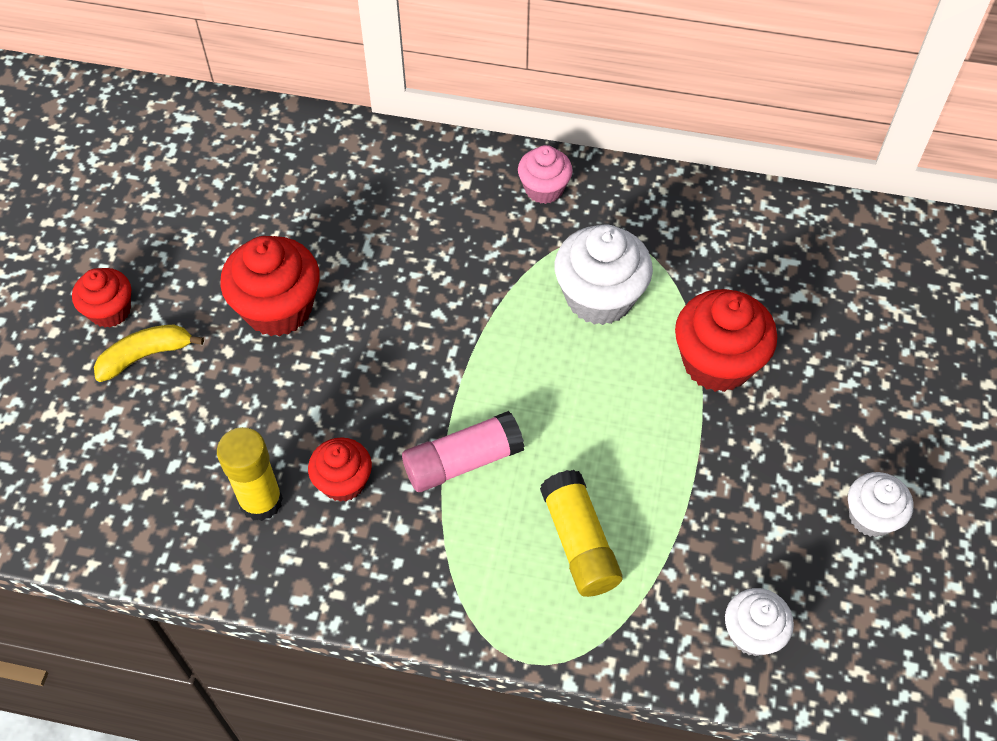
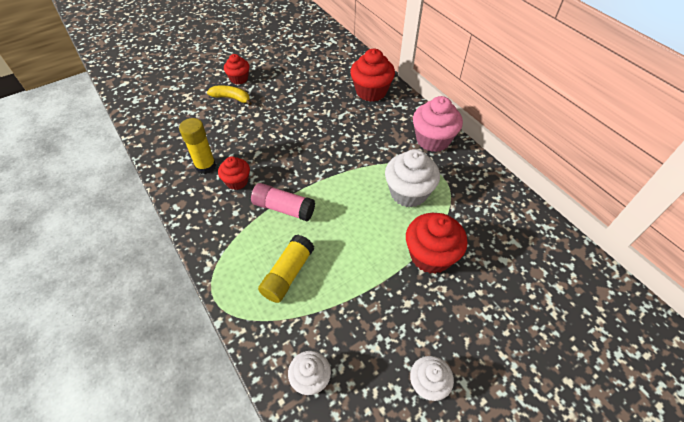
camera: 45 degrees right, 5 degrees down
red cupcake [220,236,320,336] -> red cupcake moved to [350,49,395,102]
pink cupcake [518,145,573,204] -> pink cupcake [413,96,463,152], size x1.67

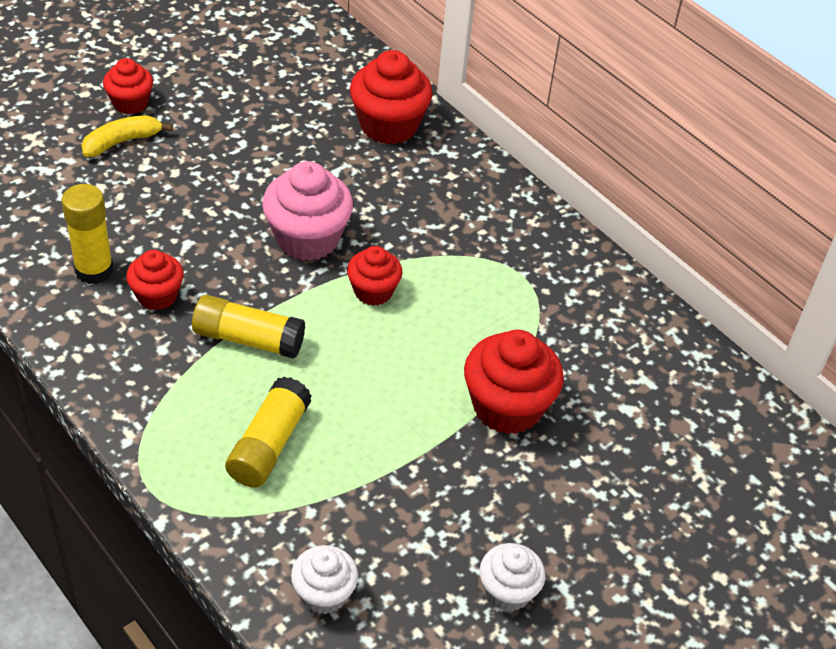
camera: 10 degrees left, 5 degrees down
yellow banana [207,85,252,106] -> yellow banana turned 45 degrees counterclockwise [81,115,173,157]
pink glue stick [251,183,315,222] -> yellow glue stick [192,295,305,359]
white cupcake [385,149,440,208] -> none
pink cupcake [413,96,463,152] -> pink cupcake moved to [262,161,353,261]
none -> red cupcake [347,246,402,306]

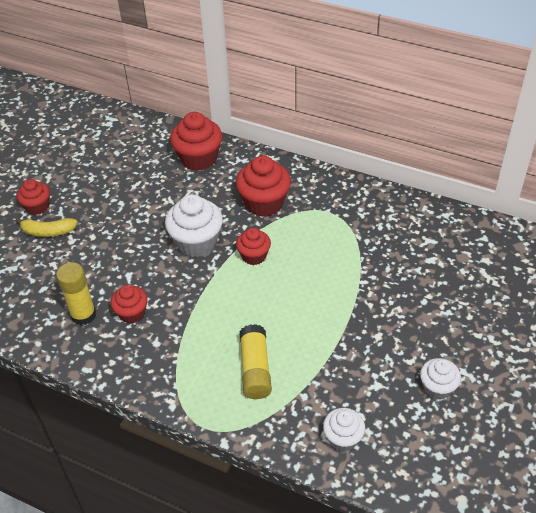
camera: 20 degrees left, 0 degrees up
yellow banana [81,115,173,157] -> yellow banana turned 120 degrees counterclockwise [16,218,77,237]
yellow glue stick [192,295,305,359] -> none
pink cupcake [262,161,353,261] -> white cupcake [165,194,223,257]
red cupcake [464,330,564,434] -> red cupcake moved to [236,156,291,217]

